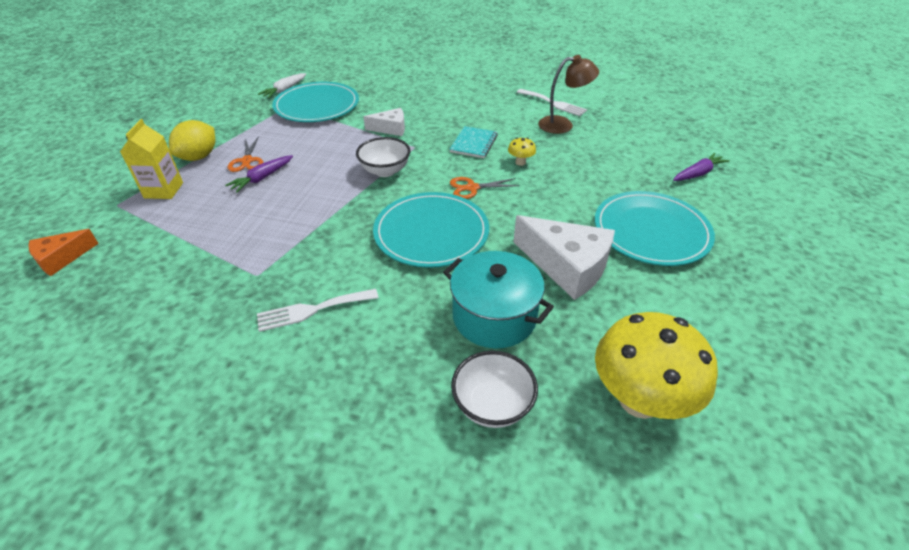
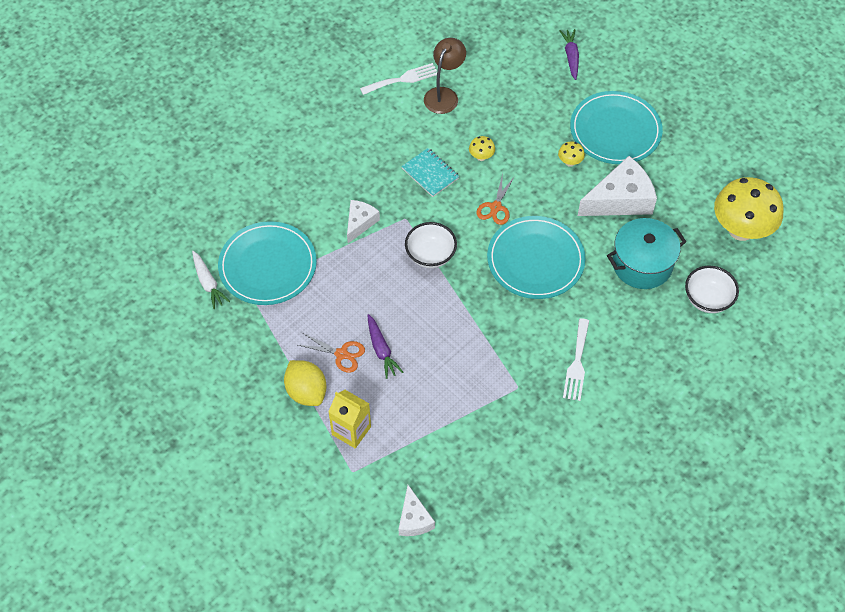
camera: 60 degrees left, 15 degrees up
orange cheese [28,229,99,276] -> white cheese [399,485,435,536]
none -> yellow mushroom [558,142,585,167]

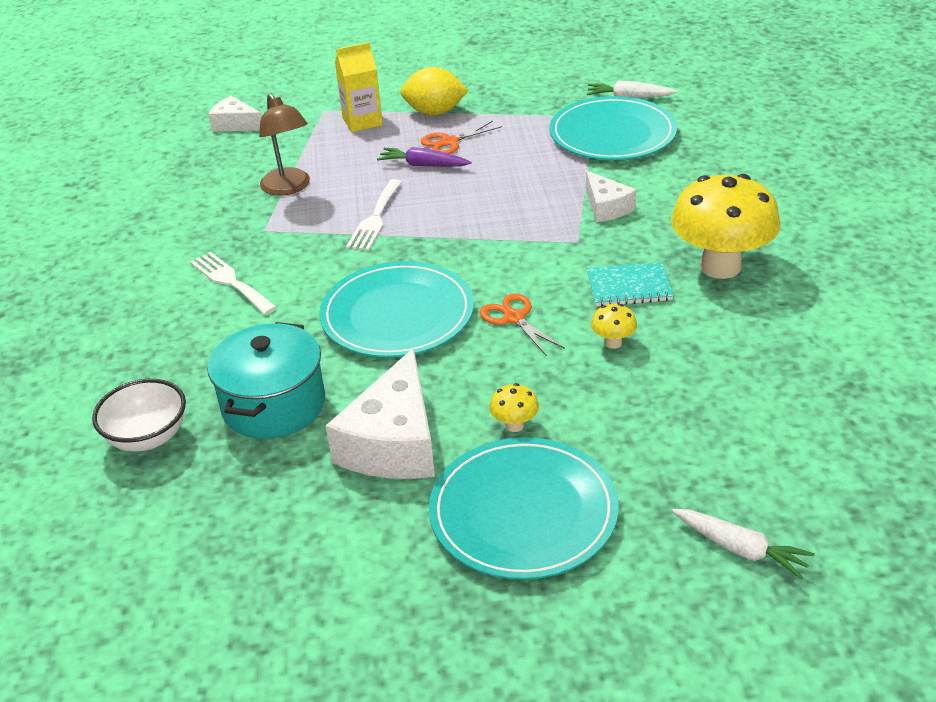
camera: 130 degrees right, 20 degrees down
white fork [360,63,437,95] -> white fork moved to [346,179,402,251]
white bowl [405,222,457,268] -> none
brown lamp [424,38,466,114] -> brown lamp moved to [259,93,310,196]
purple carrot [560,29,579,80] -> white carrot [672,509,815,579]
yellow mushroom [714,177,783,241] -> yellow mushroom moved to [671,174,781,279]

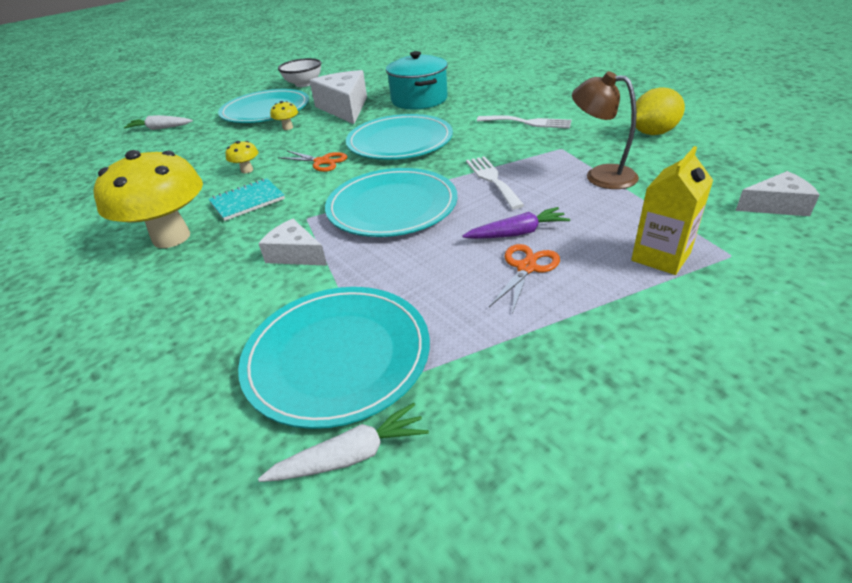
camera: 150 degrees right, 0 degrees up
white bowl [92,379,186,451] -> white bowl moved to [278,58,321,87]
yellow lemon [400,67,468,115] -> yellow lemon moved to [631,87,685,135]
none -> turquoise plate [325,168,458,237]

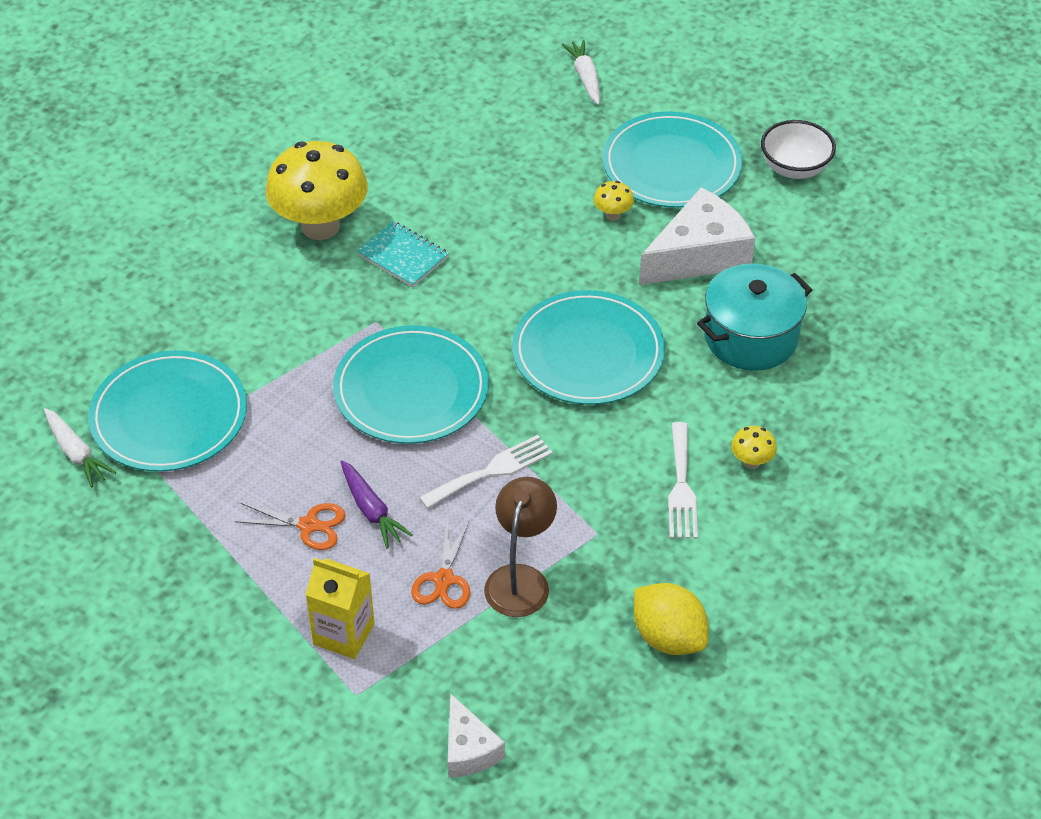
camera: 70 degrees right, 10 degrees up
yellow mushroom [225,141,258,173] -> yellow mushroom moved to [731,426,777,469]
white cheese [258,219,327,266] -> none
orange scissors [277,151,348,172] -> orange scissors moved to [411,521,470,609]

